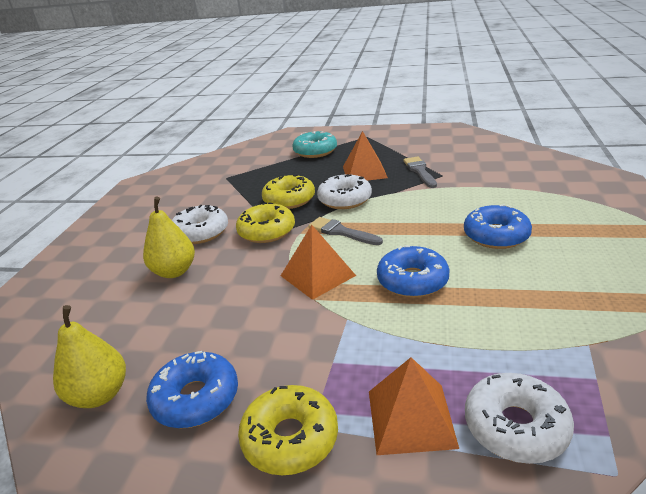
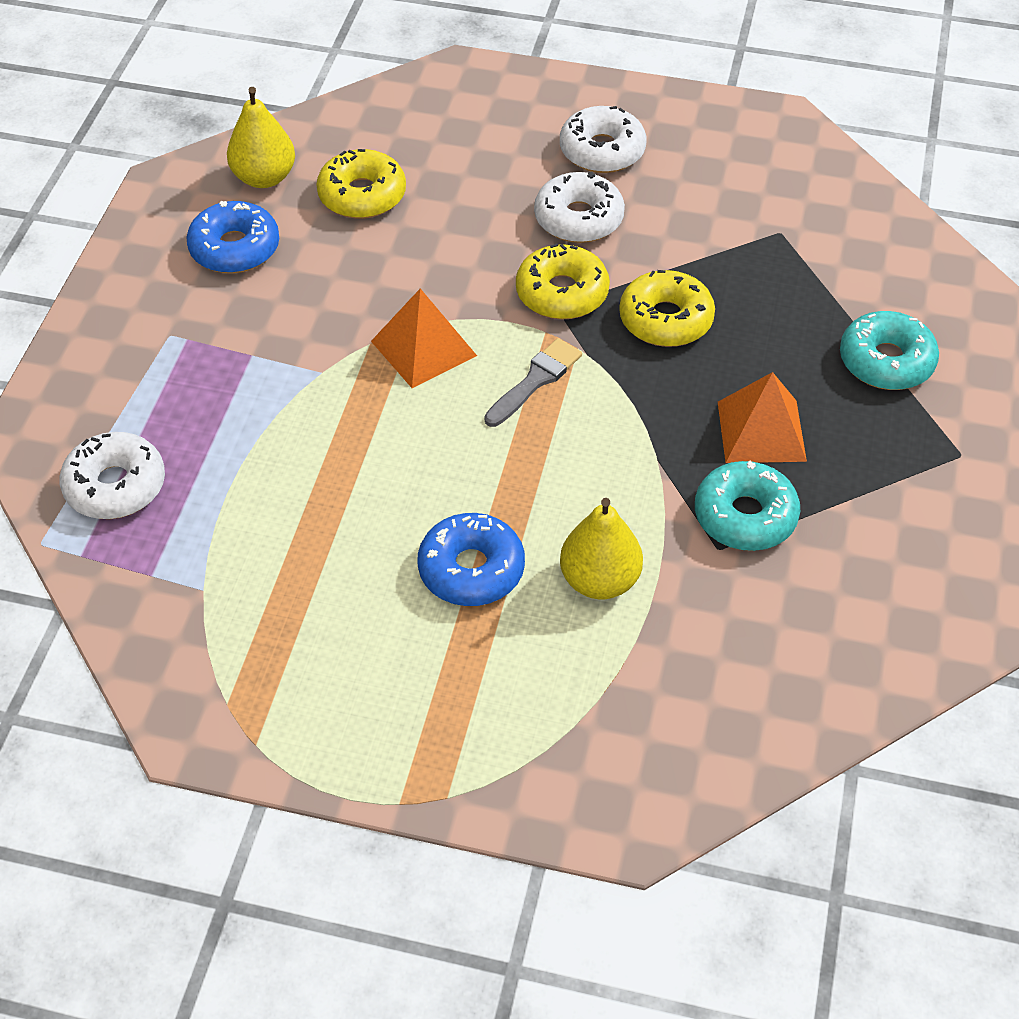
camera: 90 degrees right, 20 degrees up
yellow pear [143,197,195,278] -> yellow pear moved to [560,498,643,599]
yellow donut [238,385,338,475] -> yellow donut moved to [316,149,406,219]
white donut [317,174,372,209] -> white donut moved to [560,106,646,173]
orange pyramid [369,357,459,455] -> none
blue donut [377,246,450,298] -> none
grey brush [403,156,437,188] -> turquoise donut [695,460,800,551]

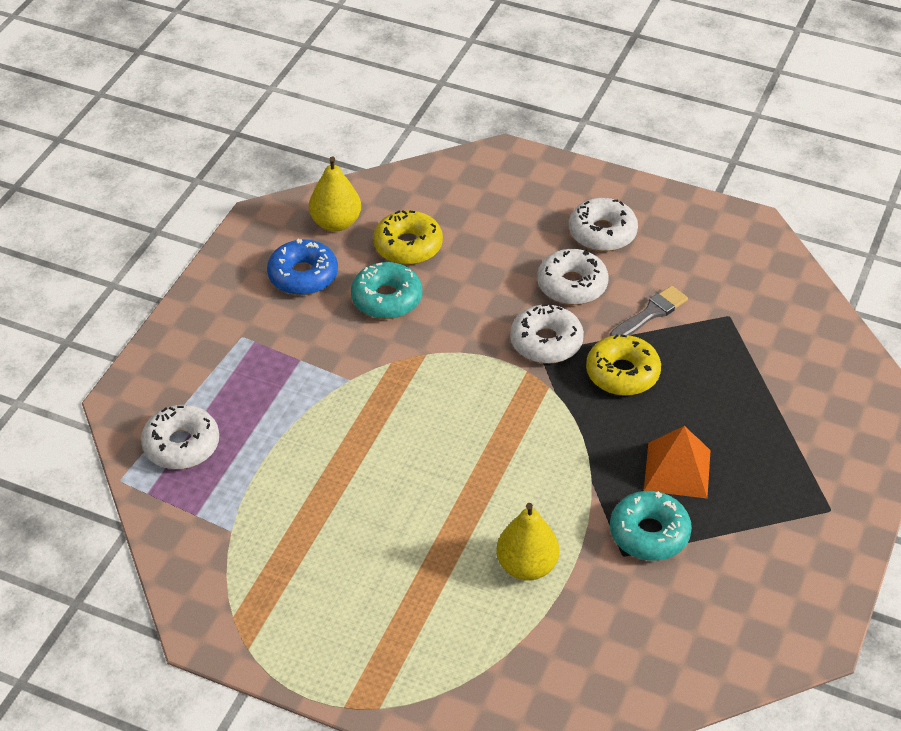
camera: 10 degrees right, 5 degrees down
orange pyramid [371,288,477,388] -> none
blue donut [418,513,525,606] -> none
grey brush [484,338,582,427] -> grey brush moved to [609,286,688,337]
yellow donut [516,243,610,319] -> white donut [510,304,584,364]
turquoise donut [840,311,939,390] -> turquoise donut moved to [351,262,422,319]

